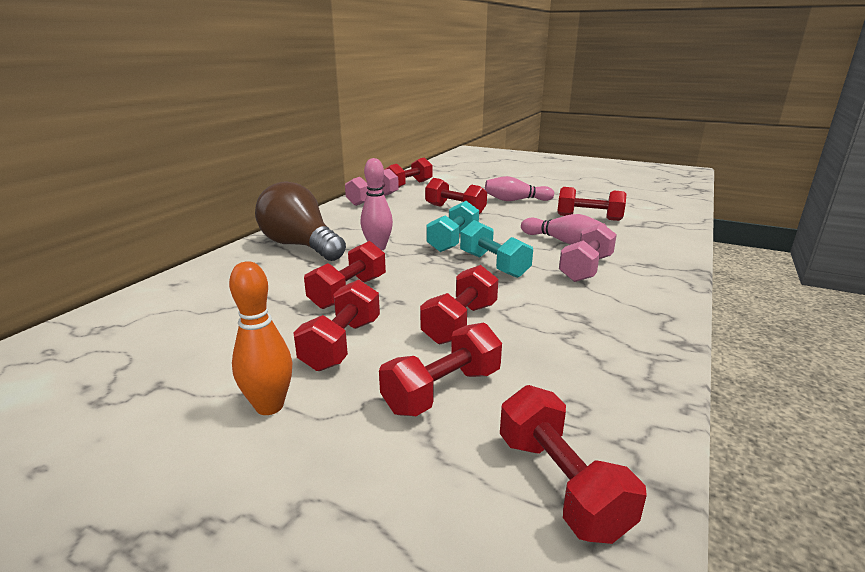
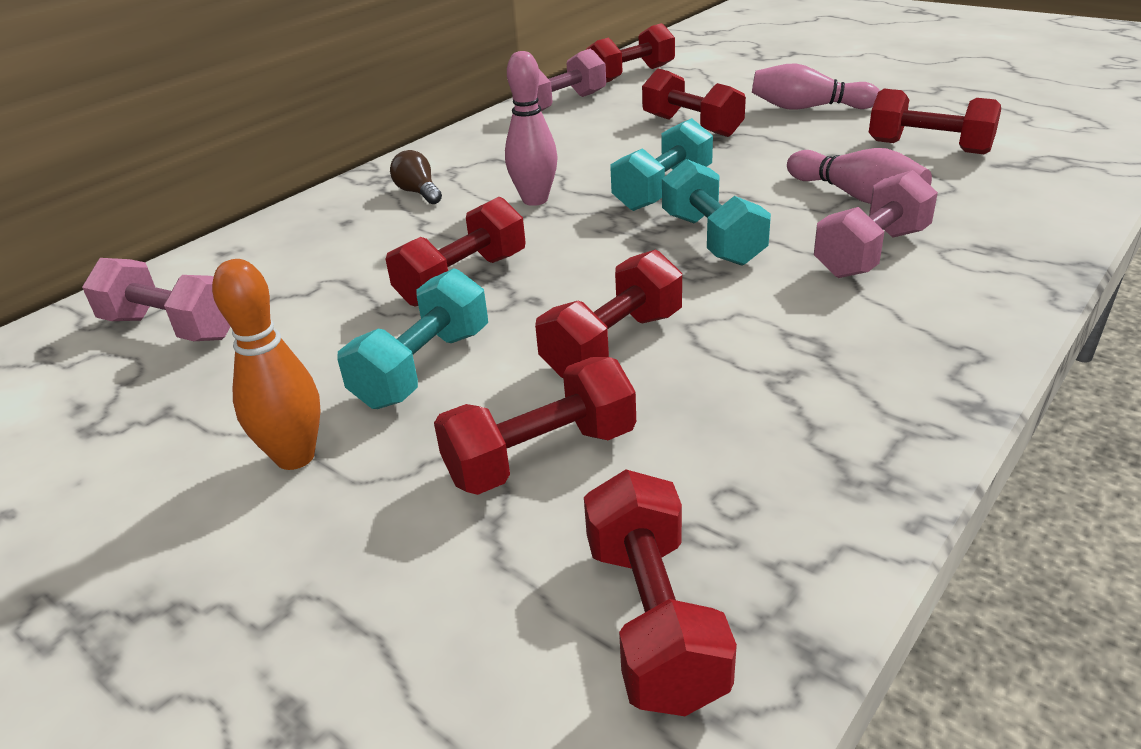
camera: 15 degrees right, 10 degrees up
brown light bulb [255,181,346,261] -> brown light bulb [390,150,442,204], size x0.41
red dumbbell [293,279,380,371] -> turquoise dumbbell [337,268,488,409]
none -> pink dumbbell [82,258,230,341]

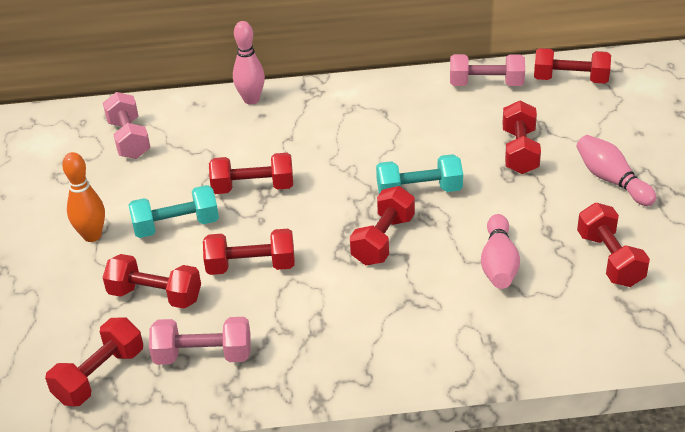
camera: 45 degrees right, 5 degrees up
brown light bulb [390,150,442,204] -> none
pink bowling pin [505,51,558,206] -> pink bowling pin moved to [233,21,265,105]
turquoise dumbbell [662,159,771,266] -> red dumbbell [350,186,415,265]
pink dumbbell [814,170,938,278] -> pink dumbbell moved to [149,317,250,365]

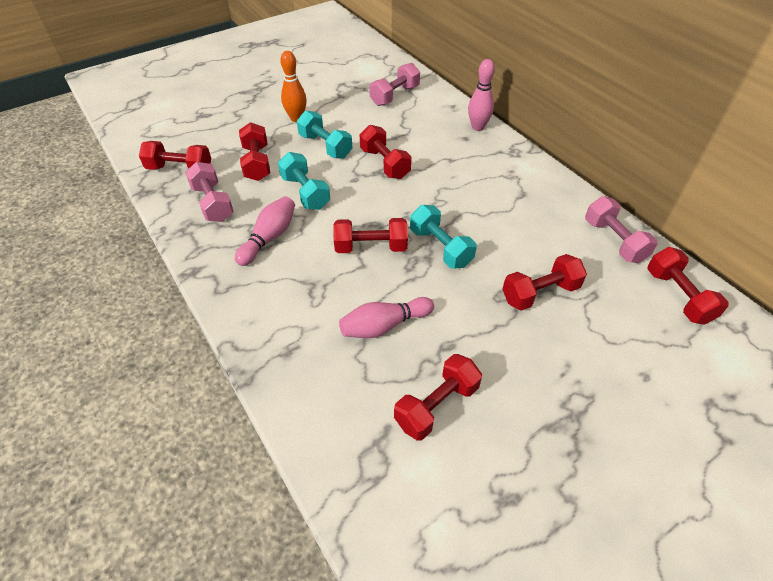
camera: 60 degrees right, 10 degrees up
red dumbbell [203,229,295,275] -> turquoise dumbbell [278,152,330,210]
pink bowling pin [577,135,656,206] -> pink bowling pin moved to [235,196,295,266]

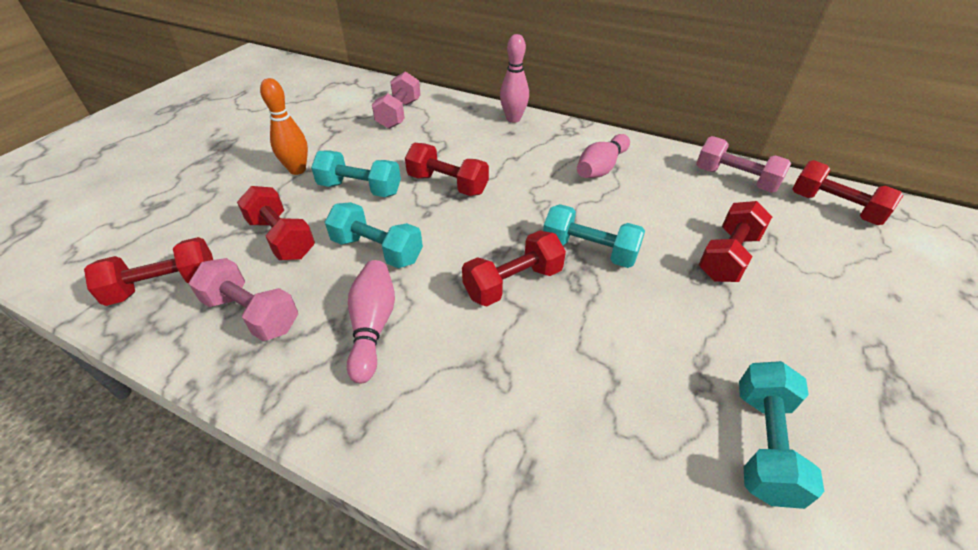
camera: 30 degrees left, 5 degrees down
pink bowling pin [339,297,434,338] -> pink bowling pin moved to [577,134,630,178]
red dumbbell [394,354,482,440] -> turquoise dumbbell [739,361,824,509]

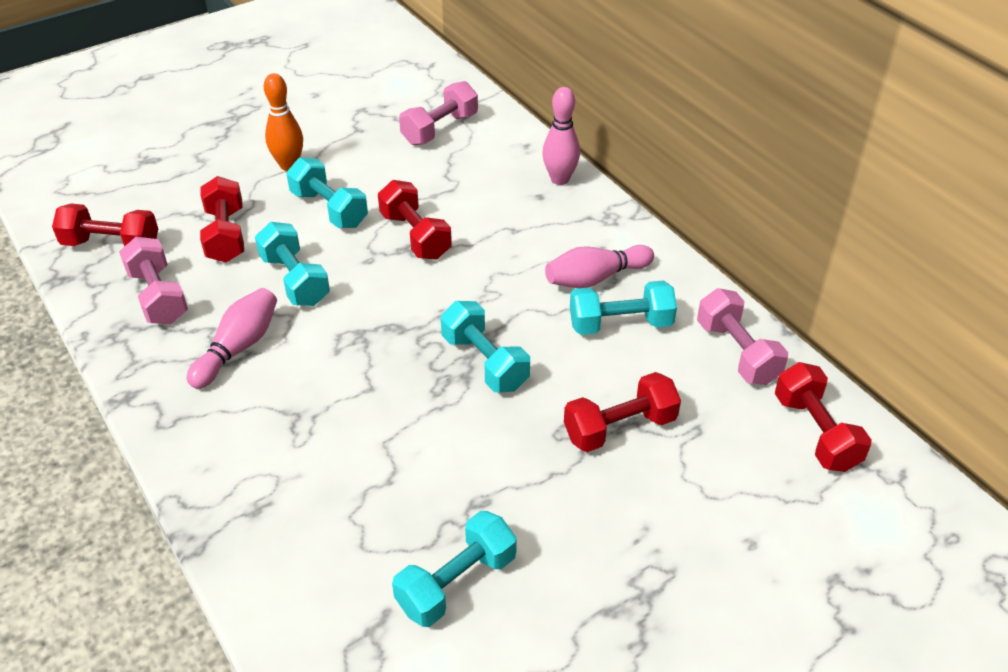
camera: 30 degrees right, 0 degrees up
red dumbbell [462,231,566,306] -> none
none -> turquoise dumbbell [570,280,677,335]

